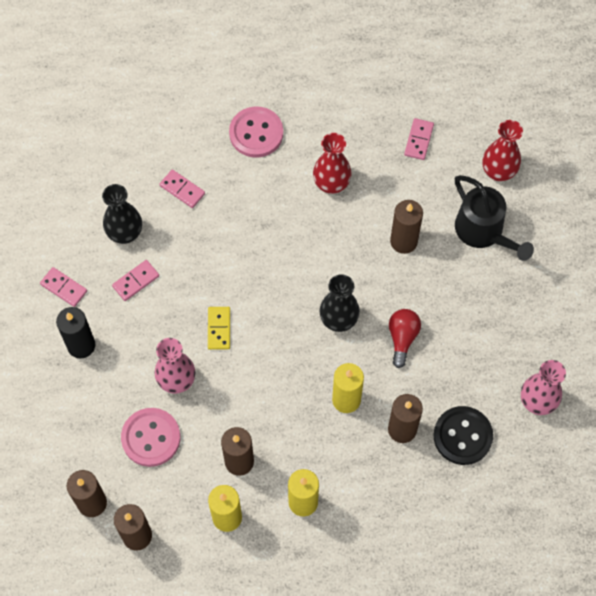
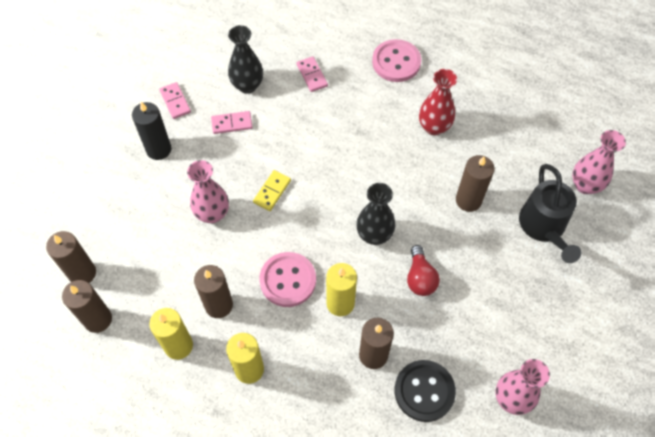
camera: 30 degrees right, 5 degrees down
pink button [121,408,180,467] -> pink button moved to [259,252,316,307]
red light bulb [389,309,421,368] -> red light bulb turned 135 degrees clockwise [407,245,440,296]
pink domino [404,118,434,160] -> none
red vase [482,120,523,181] -> pink vase [572,130,626,194]

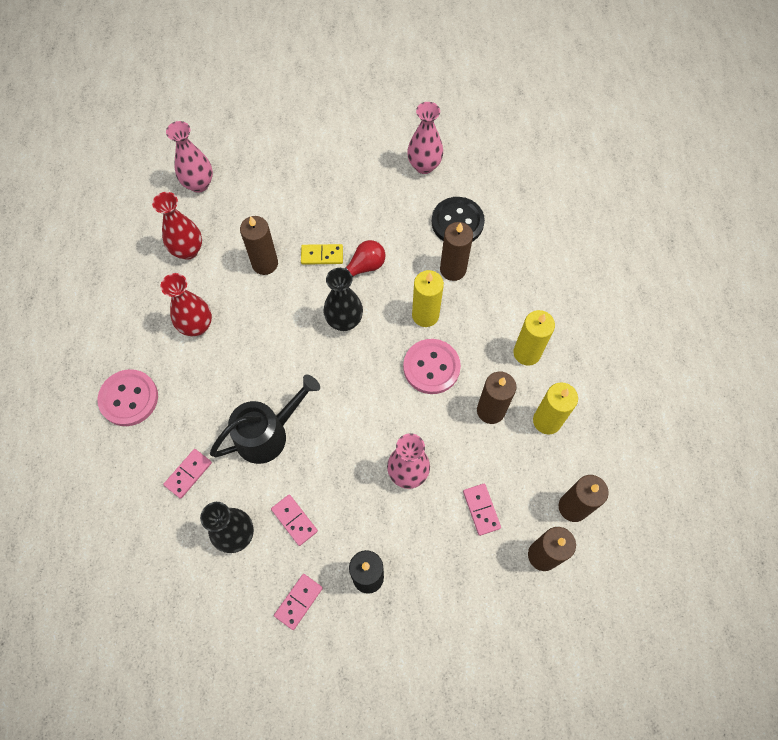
camera: 120 degrees left, 5 degrees up
yellow domino [253,170,291,211] -> yellow domino moved to [301,244,343,265]
black watering can [519,164,581,263] -> black watering can moved to [210,375,320,464]
none -> red vase [152,192,202,260]
none -> pink domino [463,484,501,536]

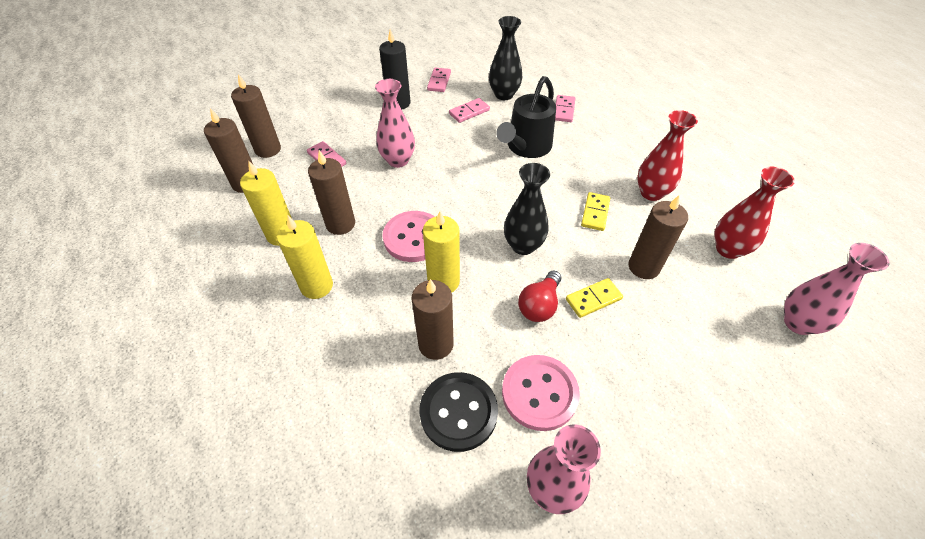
camera: 155 degrees right, 15 degrees down
pink button [97,369,158,426] -> pink button moved to [502,355,580,431]
pink domino [271,495,318,546] -> pink domino turned 60 degrees counterclockwise [449,98,490,123]
none -> yellow domino [581,192,610,231]

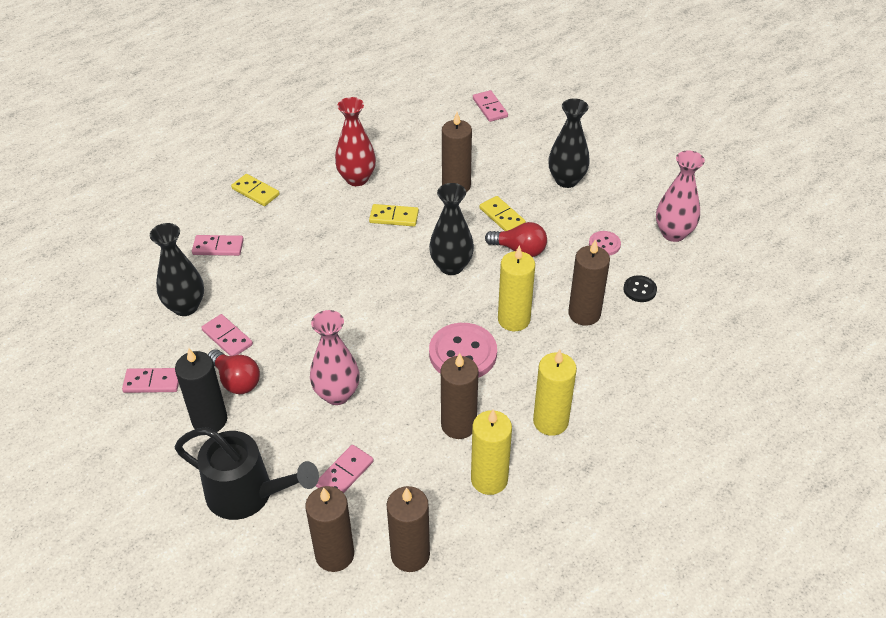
camera: 100 degrees left, 5 degrees down
black button [419,372,498,452] -> black button [623,275,657,302], size x0.51
black watering can [497,76,556,158] -> black watering can moved to [175,427,319,520]
pink button [502,355,580,431] -> pink button [589,231,621,256], size x0.51
red vase [715,167,795,259] -> none
pink vase [784,243,890,335] -> pink domino [473,90,508,122]
none -> red light bulb [208,349,260,394]
none -> yellow domino [231,174,279,206]
none -> black vase [549,98,590,188]

